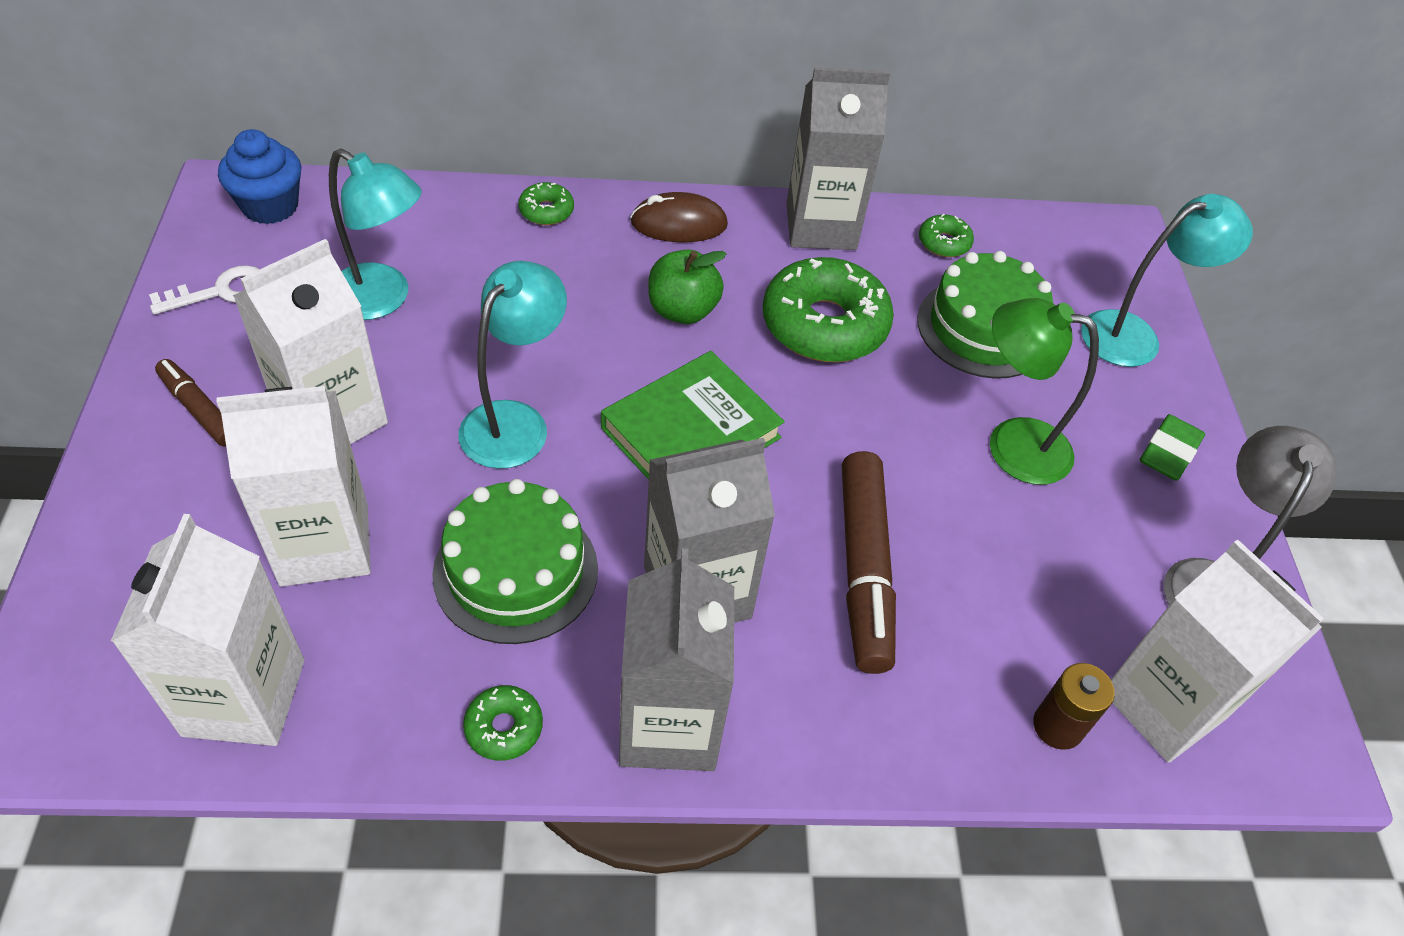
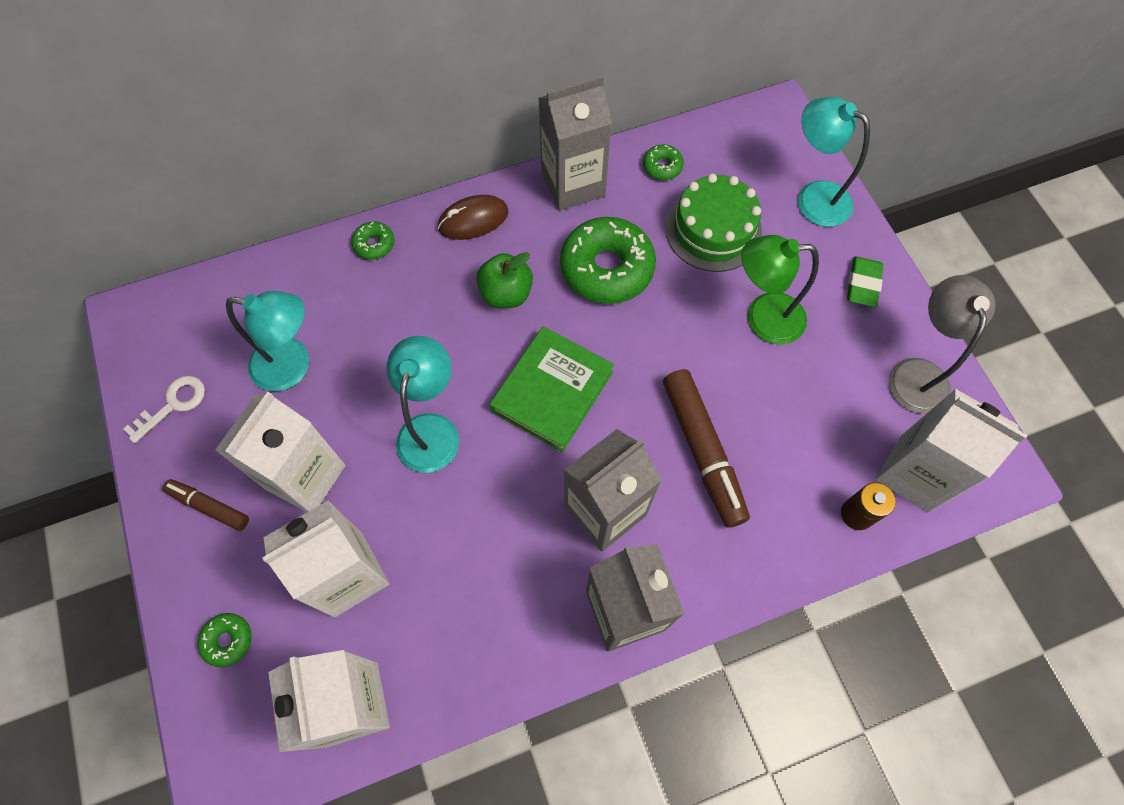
camera: 15 degrees left, 15 degrees up
blue cupcake [218,129,302,224] -> none
green cake [432,479,598,644] -> none
green donut [463,685,543,761] -> green donut moved to [198,613,252,667]
turquoise lamp [1081,194,1253,367] -> turquoise lamp turned 105 degrees counterclockwise [797,97,870,227]

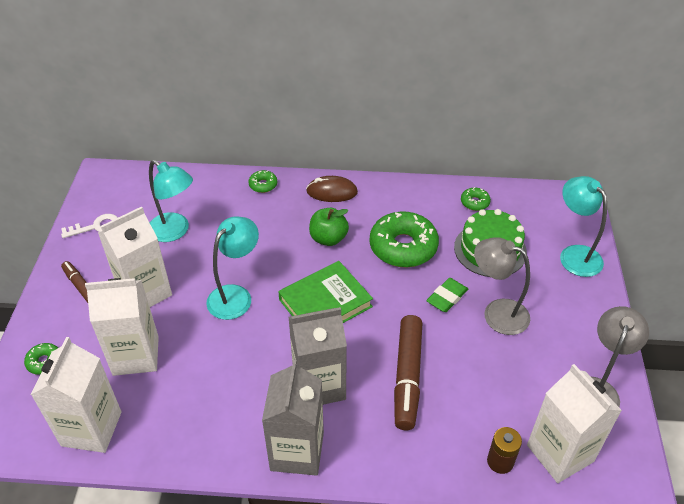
camera: 25 degrees right, 20 degrees down
grey carton [538,75,612,211] -> none
green lamp [741,235,819,345] -> grey lamp [474,237,530,335]
green eraser [847,256,883,307] -> green eraser moved to [426,278,468,312]

